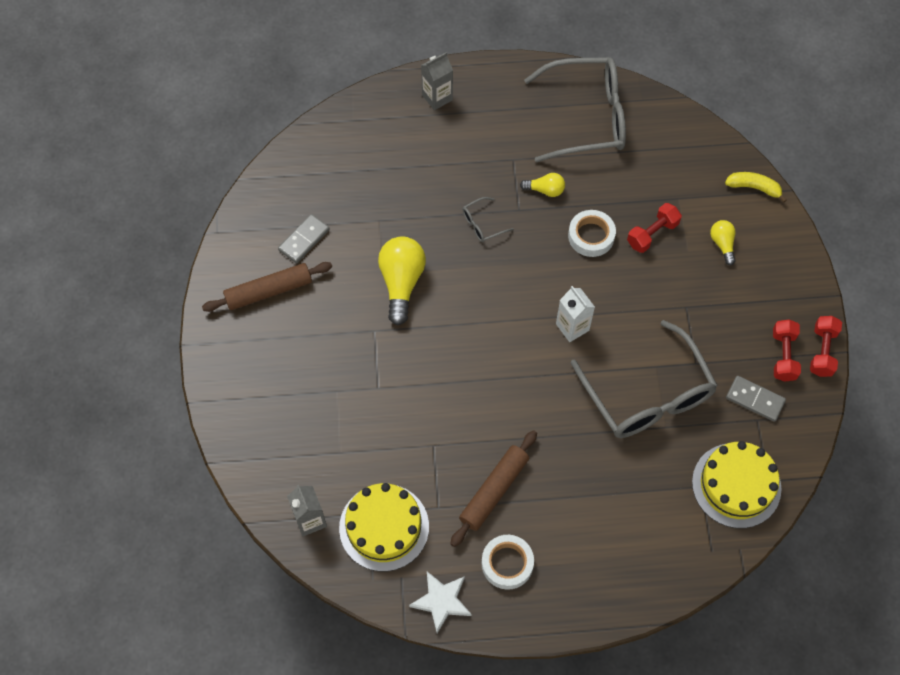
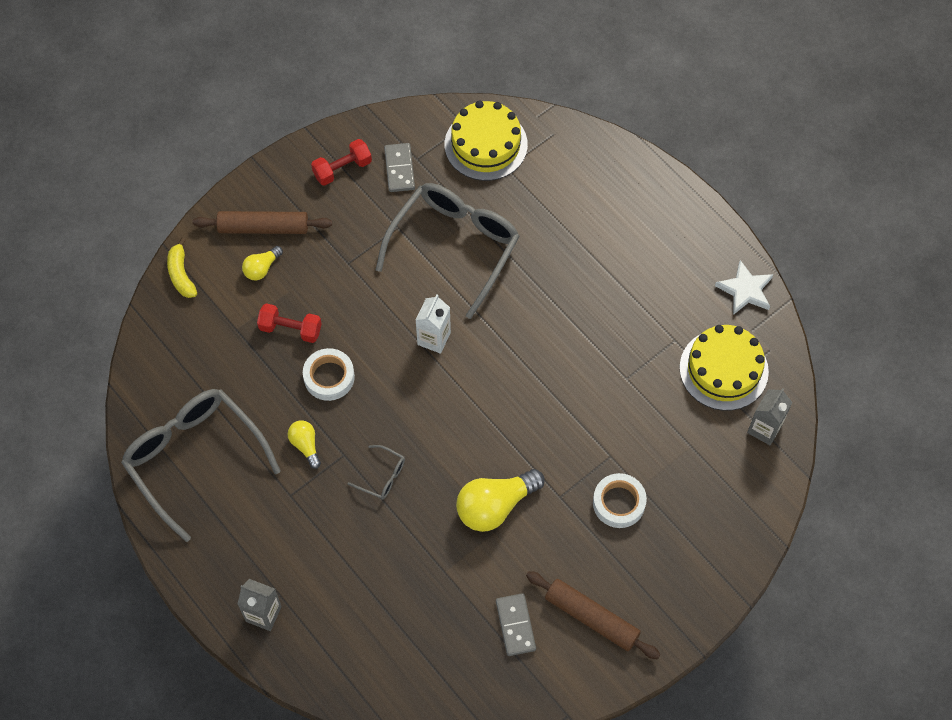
camera: 125 degrees left, 0 degrees up
grey domino [278,214,330,263] -> grey domino turned 75 degrees clockwise [496,593,536,656]
brown rolling pin [450,430,537,547] -> brown rolling pin moved to [193,211,332,234]
white tape [482,535,534,590] -> white tape moved to [593,473,647,528]
red dumbbell [810,316,842,377] -> none

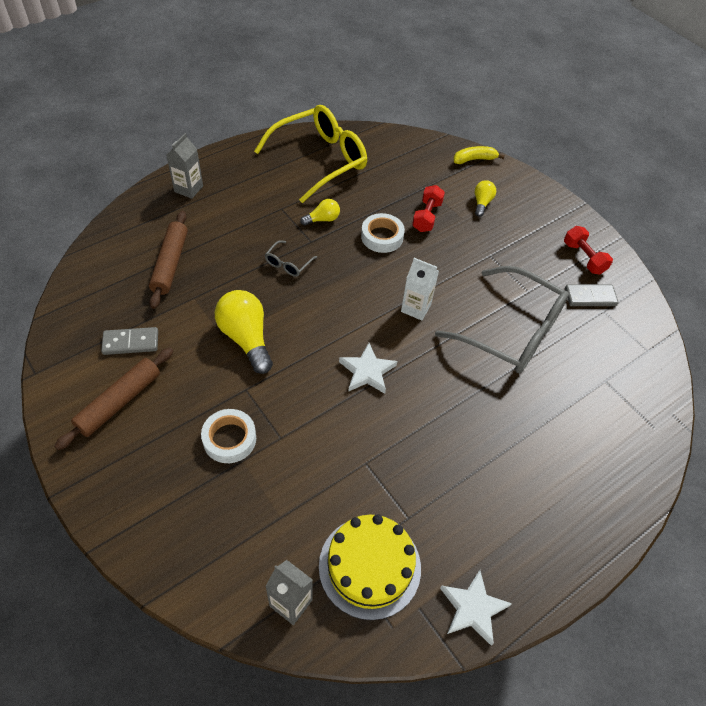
camera: 90 degrees right, 10 degrees down
grey glasses [121,389,281,542] -> yellow glasses [254,105,367,203]
brown rolling pin [193,211,332,234] -> brown rolling pin moved to [149,211,188,309]
yellow light bulb [242,246,283,280] -> yellow light bulb turned 60 degrees clockwise [475,180,496,217]
yellow cake [445,101,528,181] -> none
none -> white star [339,343,397,394]

